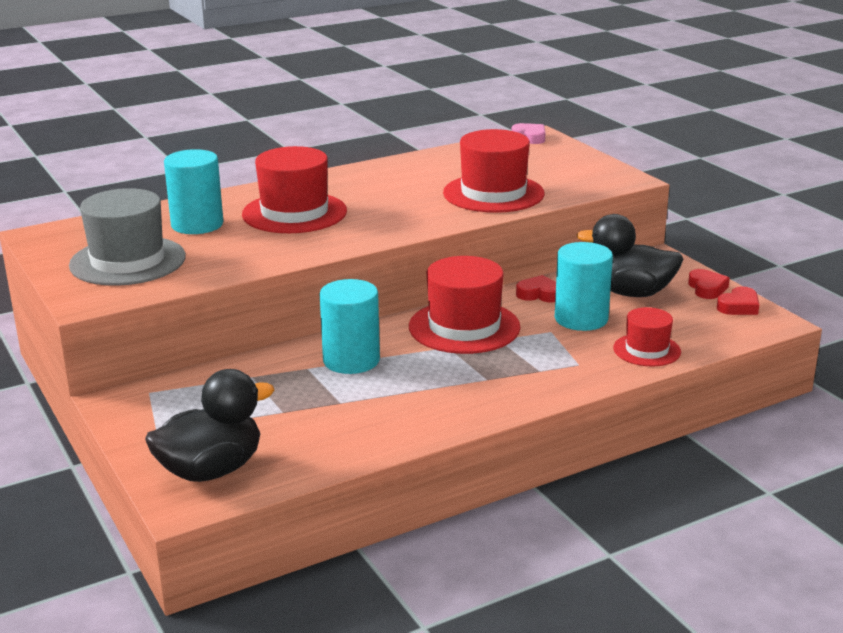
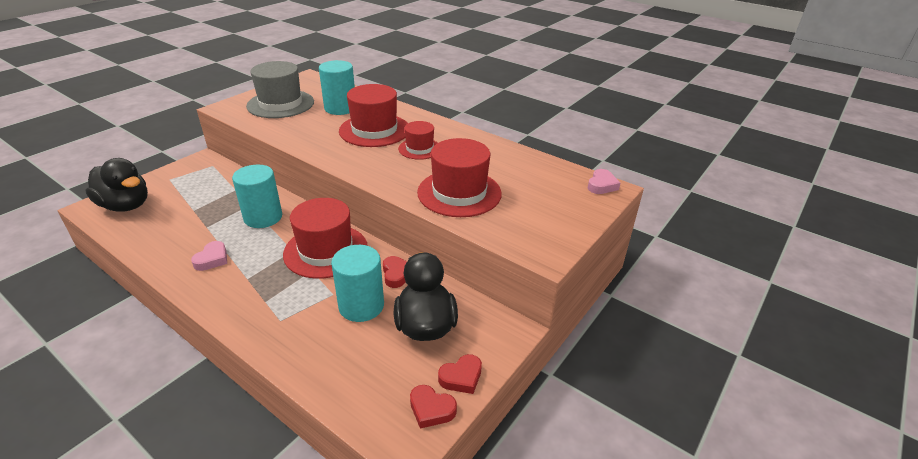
camera: 65 degrees right, 10 degrees up
red hat [613,307,681,367] -> red hat moved to [398,121,438,160]
none -> pink heart [191,241,227,271]

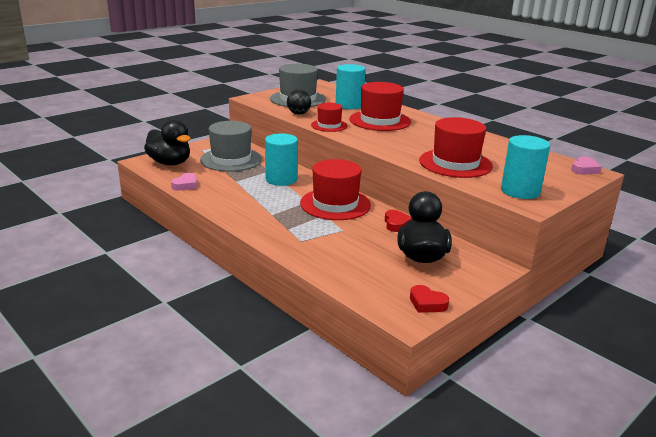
camera: 10 degrees right, 10 degrees down
pink heart [191,241,227,271] -> pink heart moved to [171,173,197,191]
turquoise cylinder [331,245,384,322] -> turquoise cylinder moved to [501,135,550,199]
red hat [398,121,438,160] -> red hat moved to [311,103,348,132]
red heart [438,354,482,394] -> none
none -> grey hat [200,121,262,172]
none -> black ball [287,89,311,114]

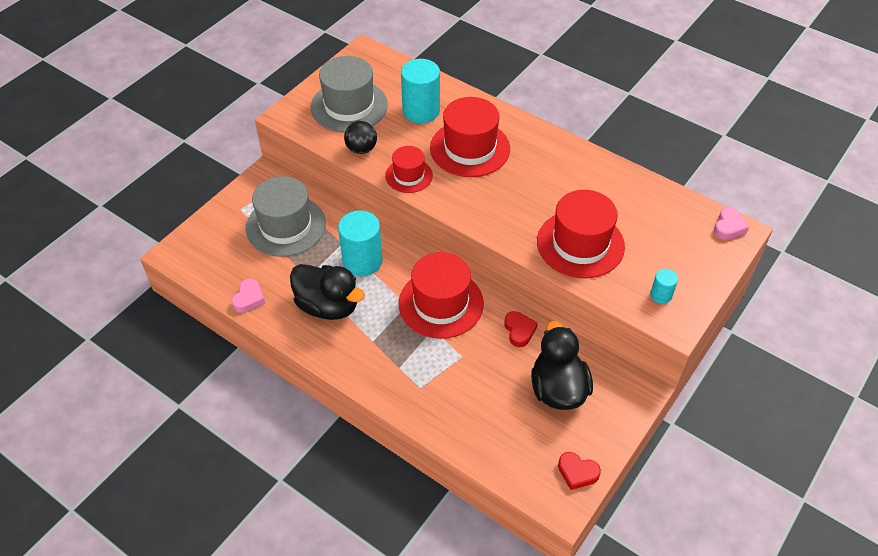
camera: 10 degrees left, 25 degrees up
black duck [144,119,191,165] -> black duck moved to [290,264,365,320]
turquoise cylinder [501,135,550,199] -> turquoise cylinder [650,269,678,304], size x0.49

